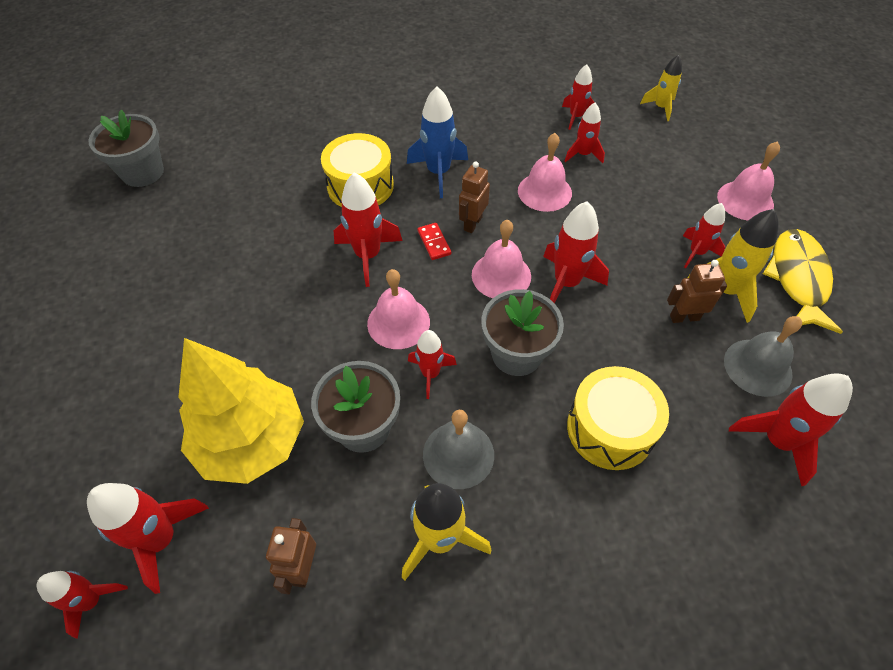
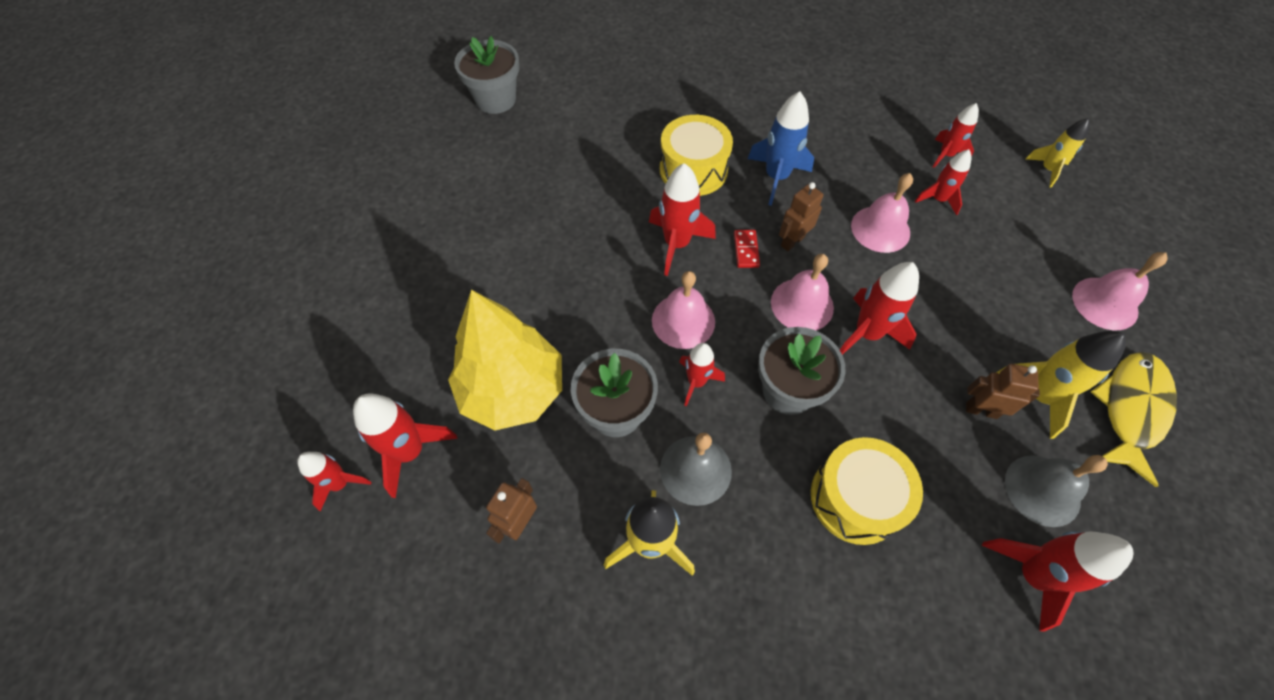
camera: 20 degrees right, 5 degrees up
red rocket [683,203,725,268] -> none

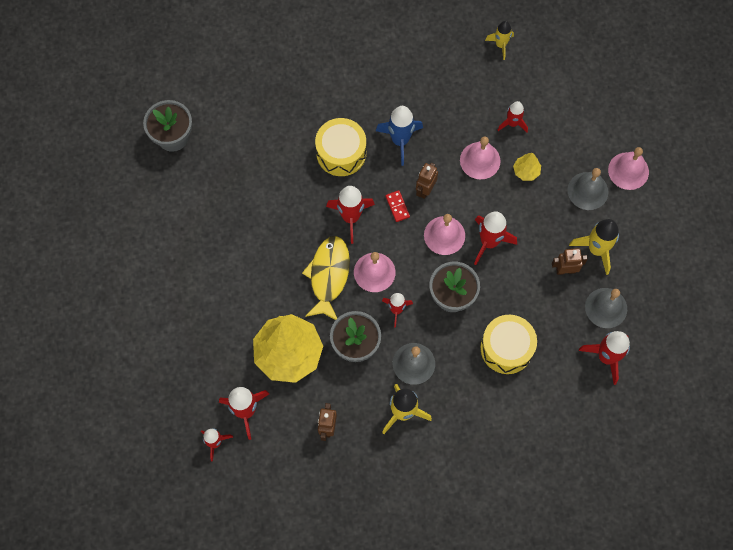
camera: 20 degrees left, 10 degrees up
red rocket [933,103,979,168] -> none
yellow rocket [1026,118,1090,188] -> yellow rocket moved to [485,21,514,60]
yellow fish [1091,352,1177,487] -> yellow fish moved to [302,236,350,320]
none -> yellow tree [513,153,541,181]
none -> grey bell [567,168,609,210]

